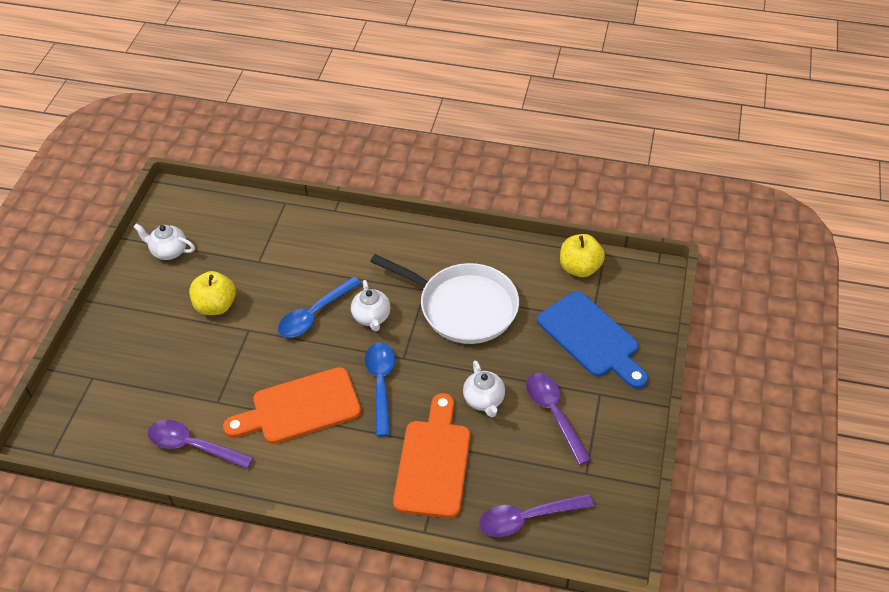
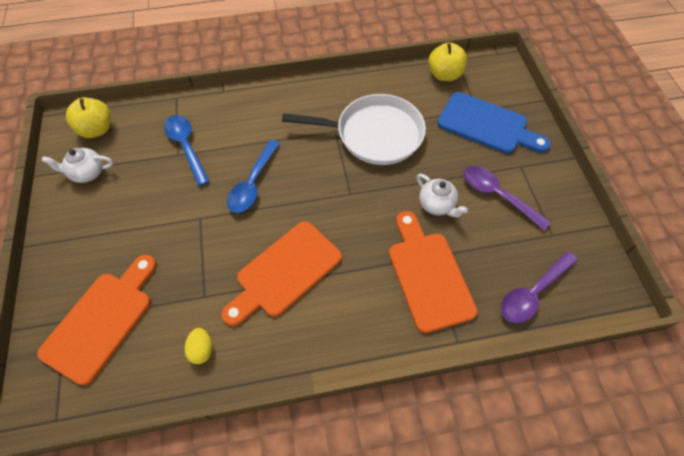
camera: 25 degrees left, 10 degrees up
purple spoon [148,420,254,469] -> yellow egg [185,328,212,364]
yellow apple [189,271,236,315] -> yellow apple moved to [66,97,111,138]
white teapot [351,280,390,331] -> none
blue spoon [364,342,395,437] -> blue spoon moved to [164,115,210,186]
none -> orange cutting board [37,255,157,385]

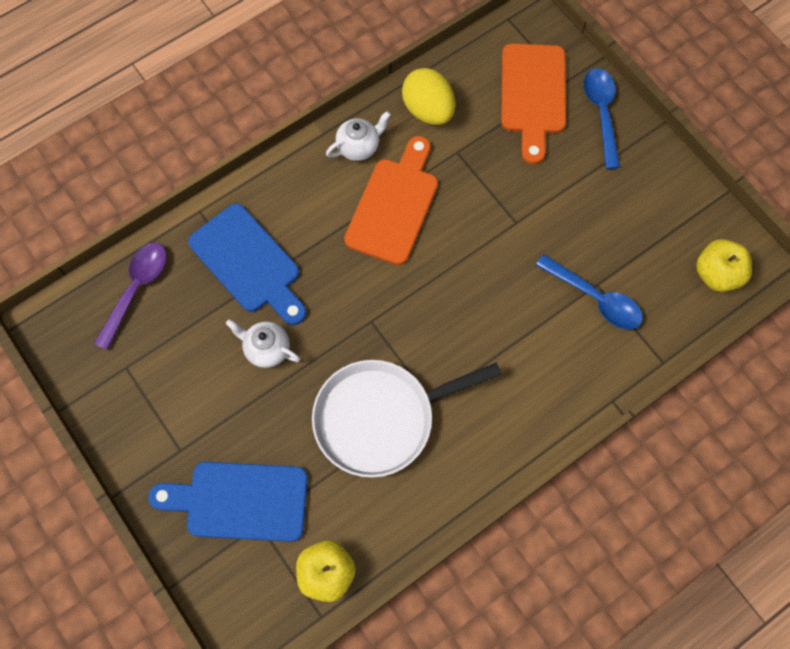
camera: 155 degrees right, 10 degrees up
white teapot [41,148,113,183] -> white teapot moved to [326,111,391,161]
yellow egg [185,328,212,364] -> yellow egg [402,68,455,125], size x1.87
blue spoon [227,140,280,213] -> blue spoon moved to [583,68,620,169]
orange cutting board [389,211,477,333] -> blue cutting board [188,204,306,325]
purple spoon [464,166,551,230] -> none

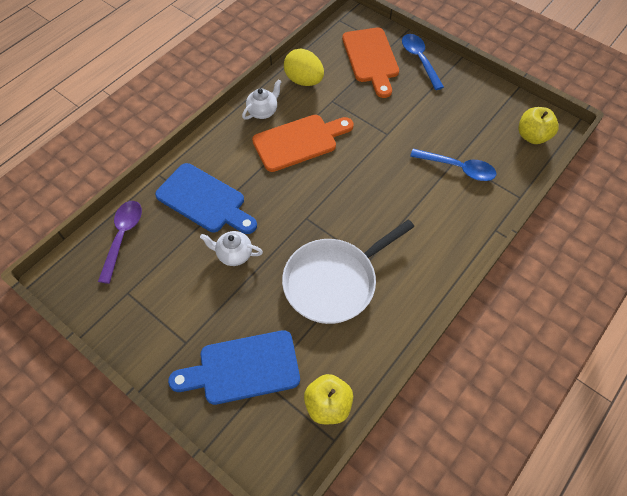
camera: 15 degrees left, 10 degrees down
orange cutting board [344,136,438,265] -> orange cutting board turned 60 degrees clockwise [252,115,354,172]

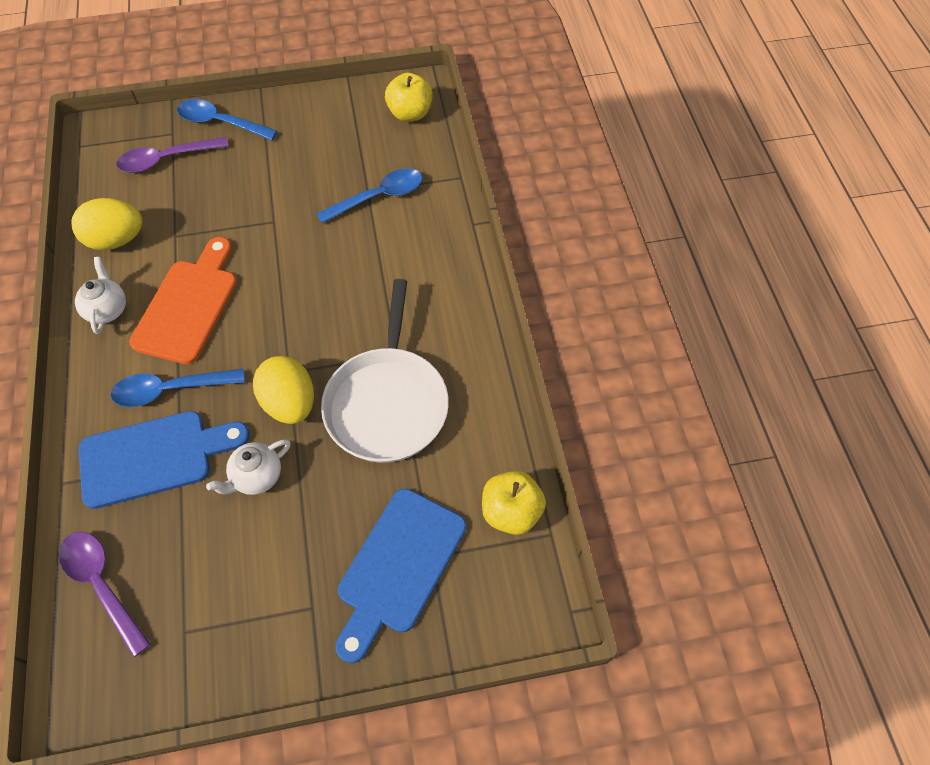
camera: 50 degrees left, 0 degrees up
orange cutting board [342,27,399,98] -> purple spoon [116,137,229,173]
none -> blue spoon [110,369,245,407]
none -> yellow egg [253,356,314,424]

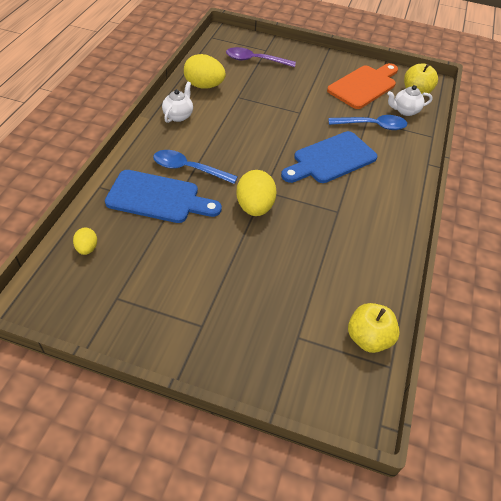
camera: 25 degrees right, 10 degrees down
purple spoon [59,532,151,657] -> yellow egg [73,228,97,255]
orange cutting board [129,237,237,364] -> orange cutting board moved to [327,63,398,109]
blue spoon [177,99,277,140] -> none
white teapot [206,439,291,495] -> white teapot moved to [387,85,433,116]
white pan [321,279,449,463] -> none
blue cutting board [336,489,466,663] -> blue cutting board moved to [281,131,378,183]

